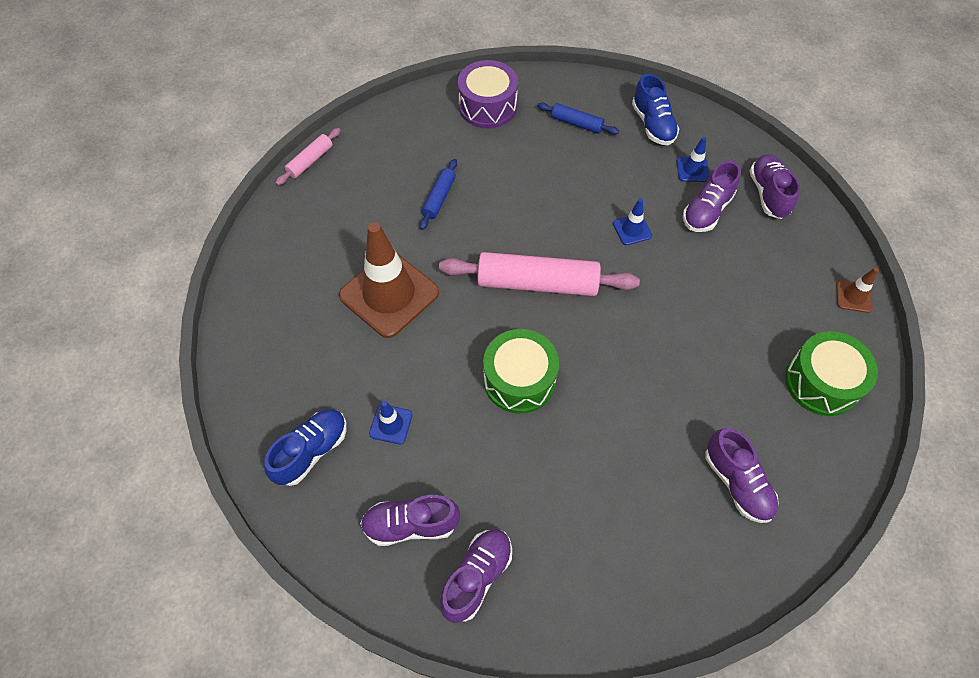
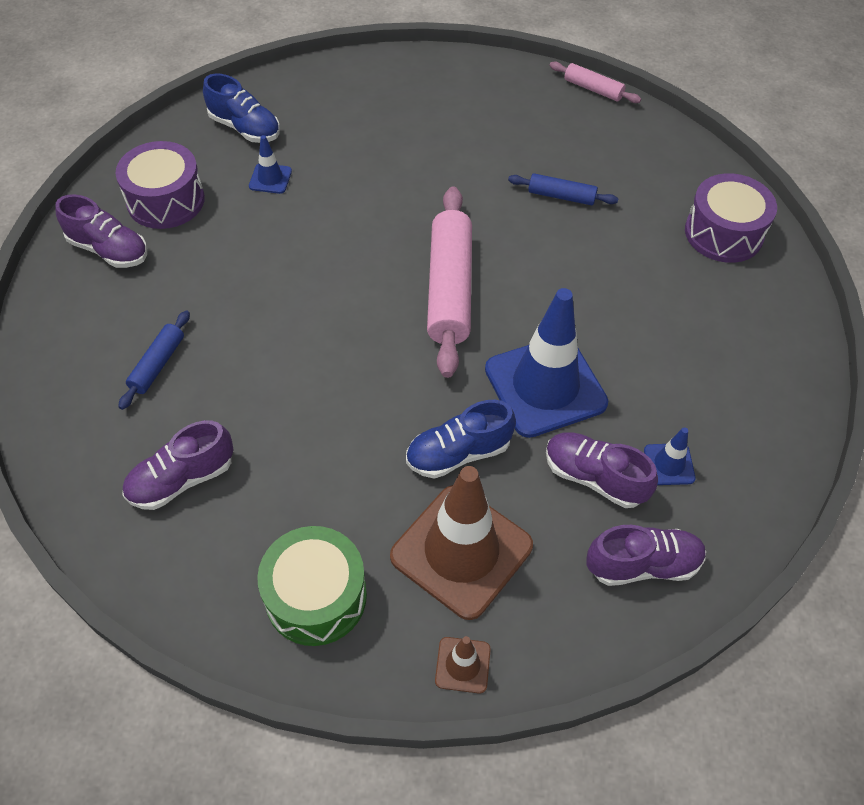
camera: 85 degrees right, 5 degrees down
brown traffic cone [339,222,439,338] -> brown traffic cone moved to [390,466,533,620]
purple shoe [360,495,460,546] -> purple drum [116,141,205,229]
green drum [483,329,559,414] -> none
blue rolling pin [537,102,619,135] -> blue rolling pin moved to [118,310,190,410]
blue traffic cone [613,199,652,245] -> blue traffic cone [485,288,608,438], size x2.29
blue shoe [632,74,679,145] -> blue shoe moved to [406,400,516,479]

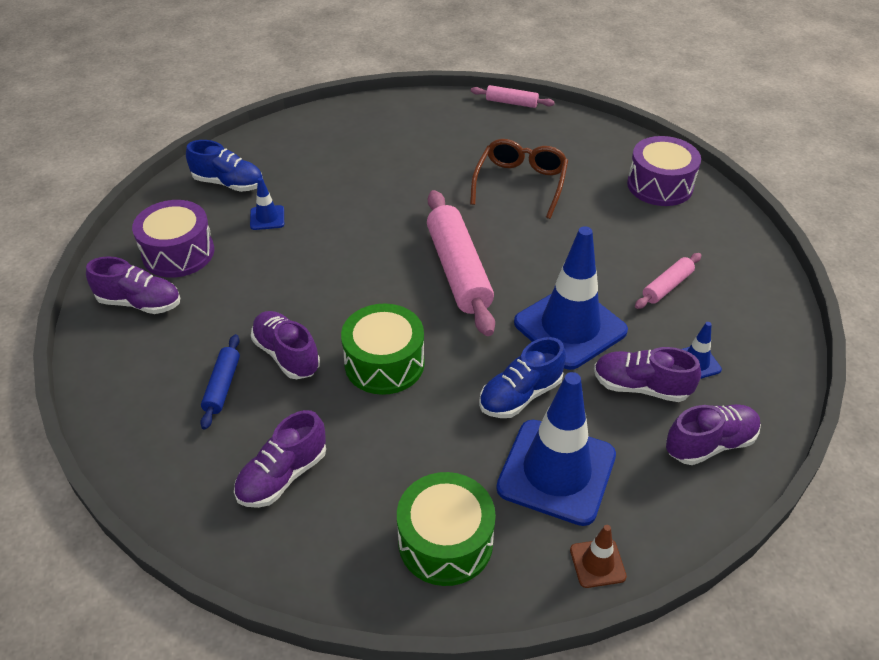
camera: 15 degrees left, 10 degrees down
brown traffic cone [390,466,533,620] -> blue traffic cone [496,372,616,526]
blue rolling pin [508,173,618,205] -> brown glasses [470,139,568,219]
none -> purple shoe [251,311,320,379]
none -> green drum [341,304,425,395]
none -> pink rolling pin [635,253,702,309]

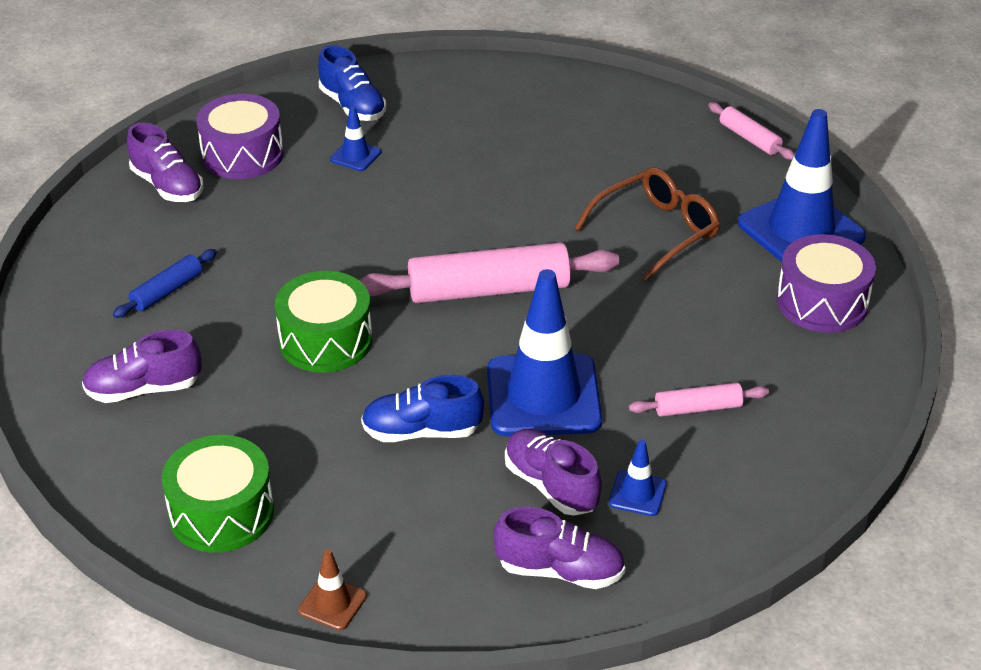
camera: 35 degrees right, 5 degrees down
purple shoe [251,311,320,379] -> none
pink rolling pin [427,190,495,336] -> pink rolling pin turned 60 degrees clockwise [359,243,620,303]
blue traffic cone [496,372,616,526] -> blue traffic cone moved to [738,109,866,262]

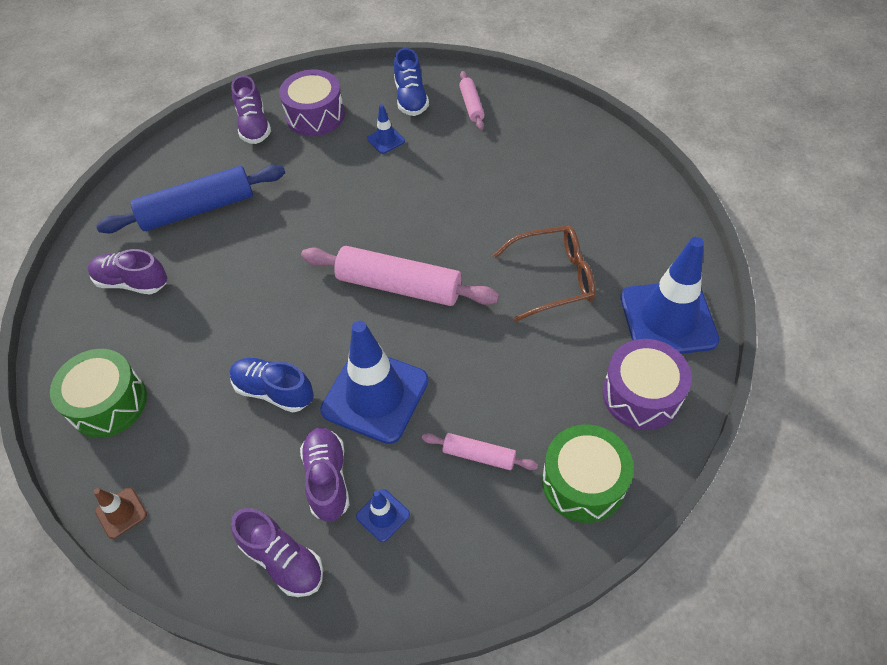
camera: 30 degrees right, 15 degrees up
blue rolling pin [113,249,217,318] -> blue rolling pin [96,165,285,234], size x1.99
green drum [275,271,372,373] -> green drum moved to [542,425,634,523]
pink rolling pin [708,102,794,160] -> pink rolling pin moved to [459,71,485,130]

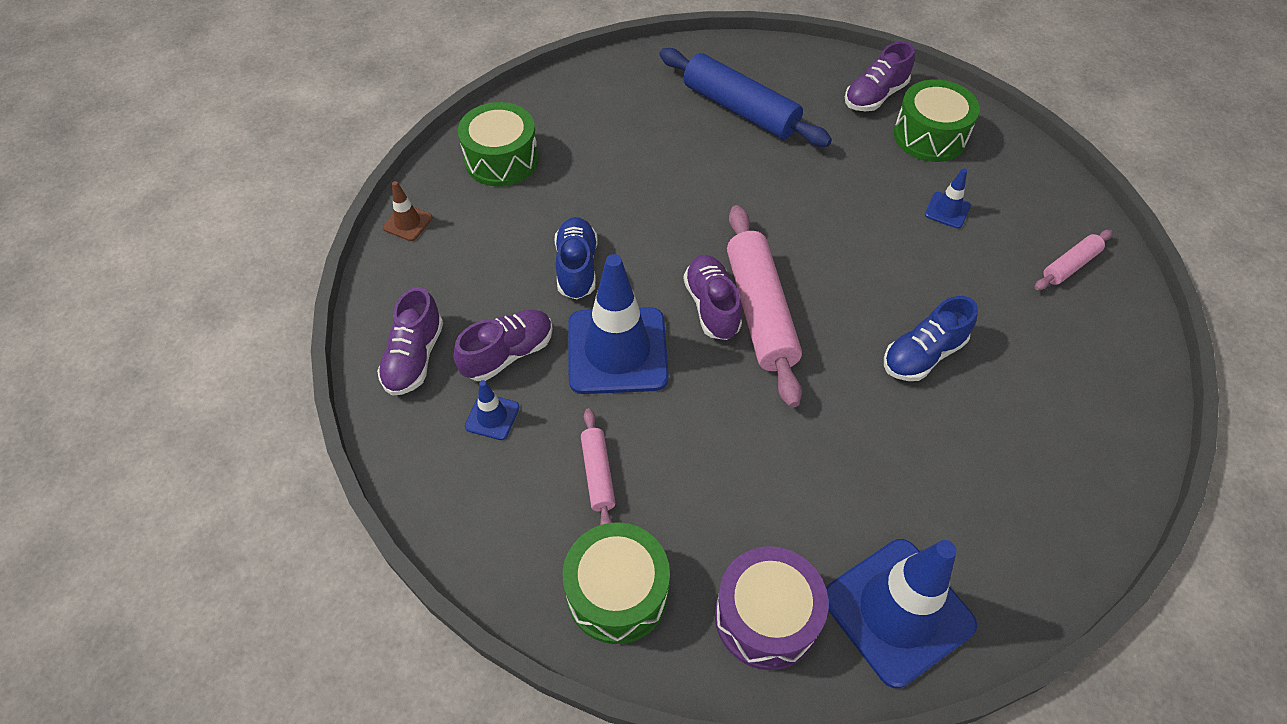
camera: 60 degrees right, 0 degrees up
purple shoe [88,249,167,294] -> purple shoe moved to [684,255,742,340]
purple drum [279,69,345,136] -> green drum [894,80,980,162]
blue shoe [394,48,429,116] -> blue shoe moved to [884,296,978,381]
brown glasses [493,226,596,322] -> none

